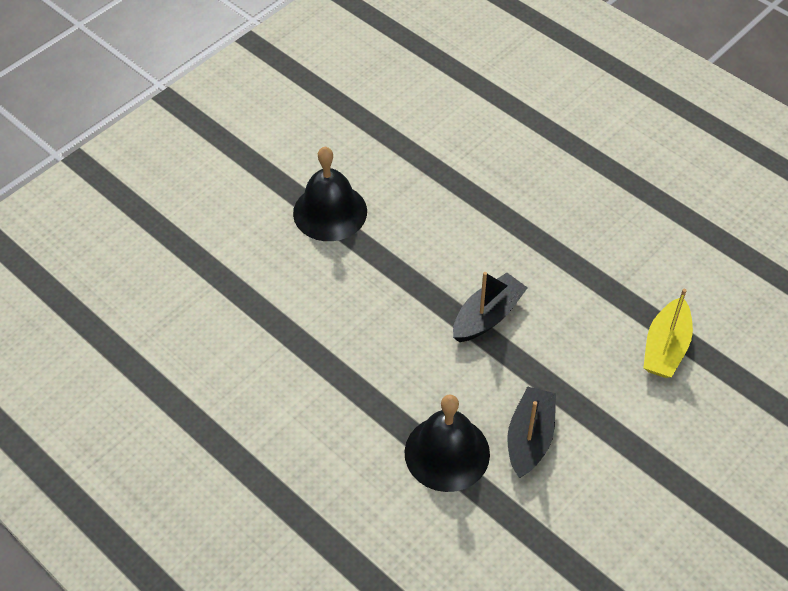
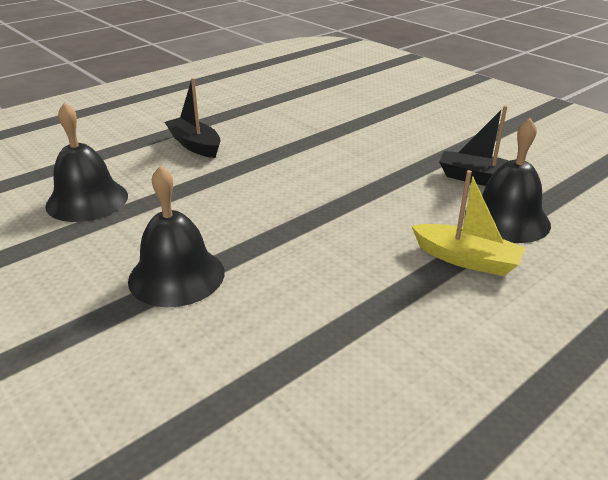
camera: 85 degrees left, 20 degrees down
black boat [453,272,528,342] -> black boat moved to [165,78,221,158]
yellow boat [643,289,693,378] -> yellow boat moved to [412,170,526,276]
none -> black bell [45,103,128,222]

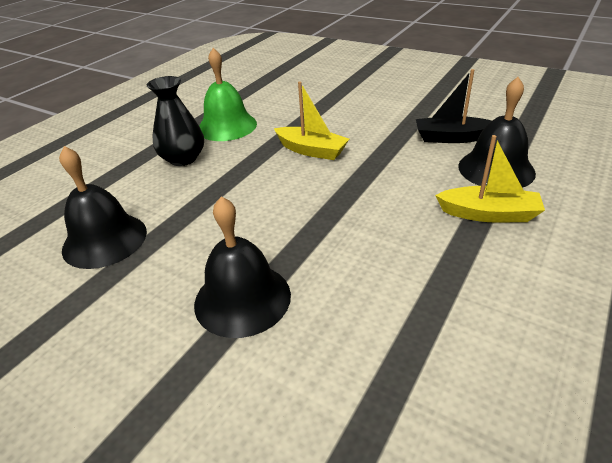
camera: 15 degrees left, 5 degrees up
black boat [165,78,221,158] -> black vase [147,76,204,166]
none -> green bell [199,48,257,141]
none -> yellow boat [274,81,349,160]

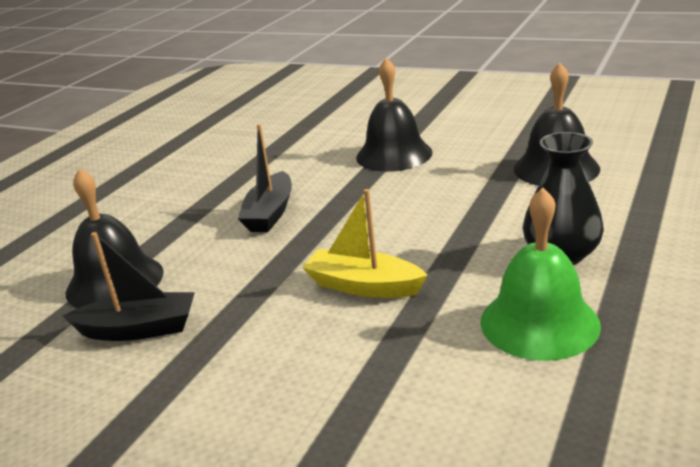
camera: 175 degrees right, 10 degrees down
yellow boat [435,135,545,222] -> none
none -> black boat [238,124,292,232]

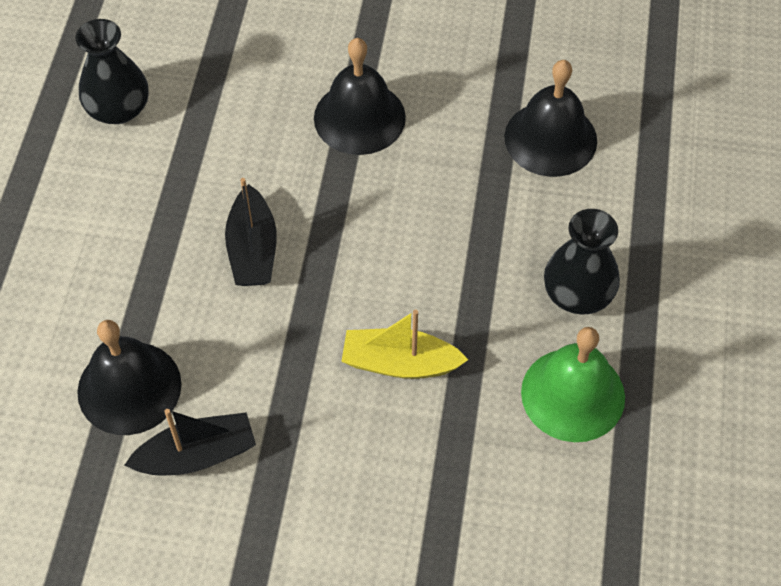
camera: 20 degrees left, 30 degrees up
none -> black vase [76,19,149,124]

